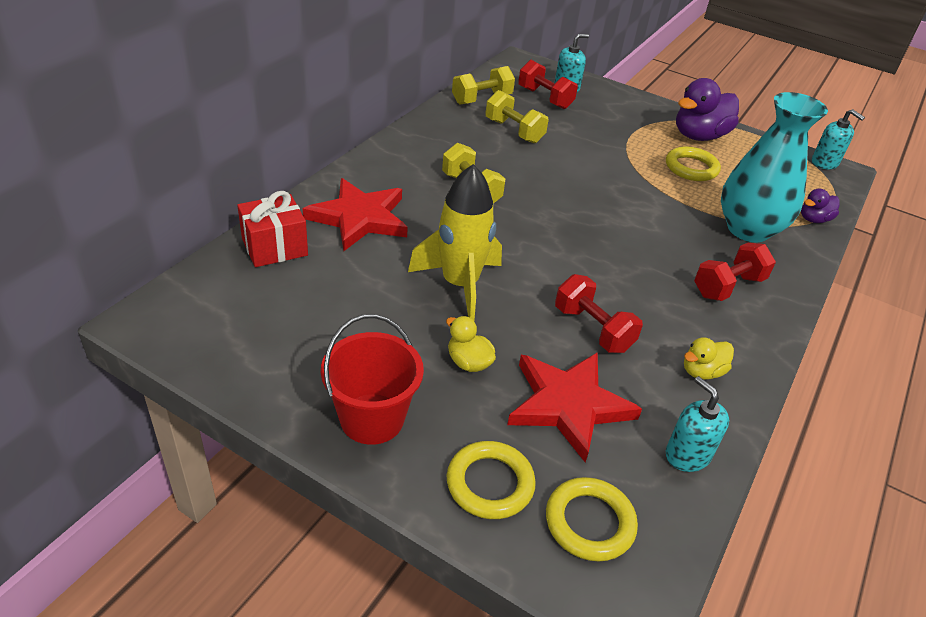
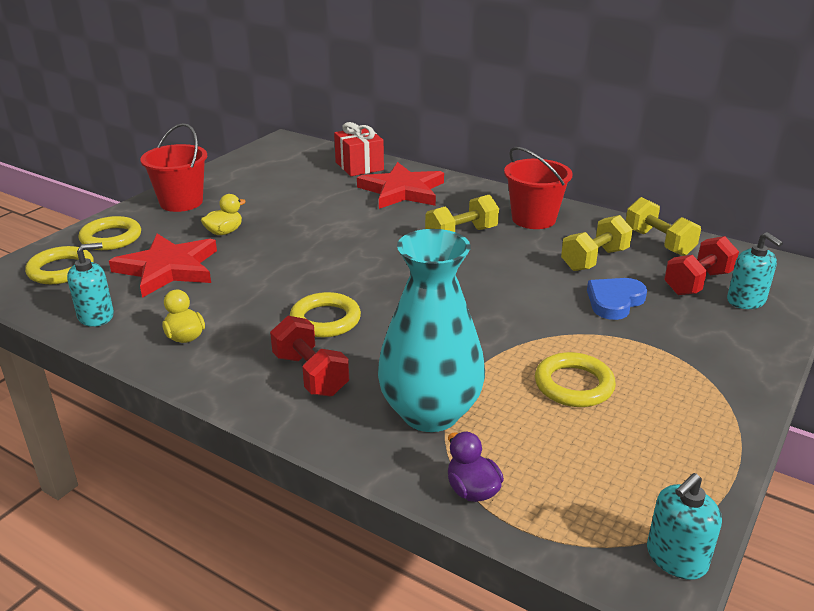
camera: 95 degrees right, 10 degrees down
yellow rocket [408,164,502,321] -> none
red dumbbell [555,274,643,353] -> none
purple duck [676,78,739,141] -> none
none -> yellow ring [290,292,361,337]
none -> red bucket [504,147,573,229]
none -> blue heart [587,278,647,320]

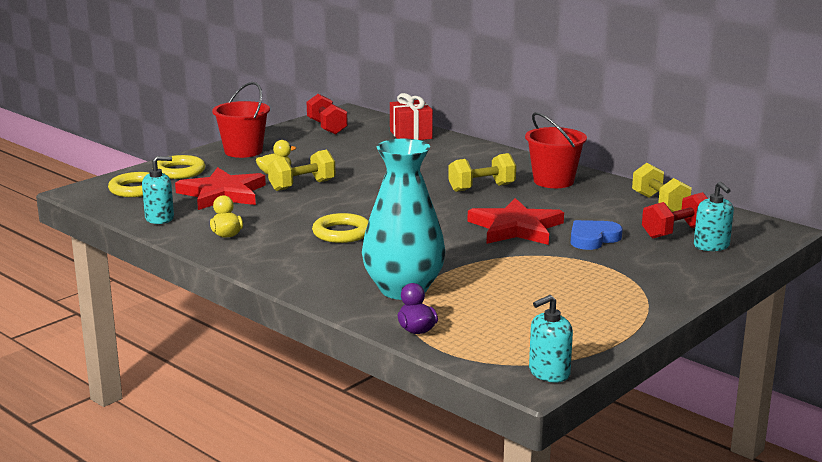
camera: 10 degrees right, 10 degrees down
red dumbbell [270,316,349,397] -> red dumbbell moved to [307,94,348,134]
red star [357,162,444,209] -> red star moved to [468,198,564,245]
yellow ring [535,352,616,407] -> none
yellow dumbbell [561,215,633,271] -> yellow dumbbell moved to [268,150,336,191]

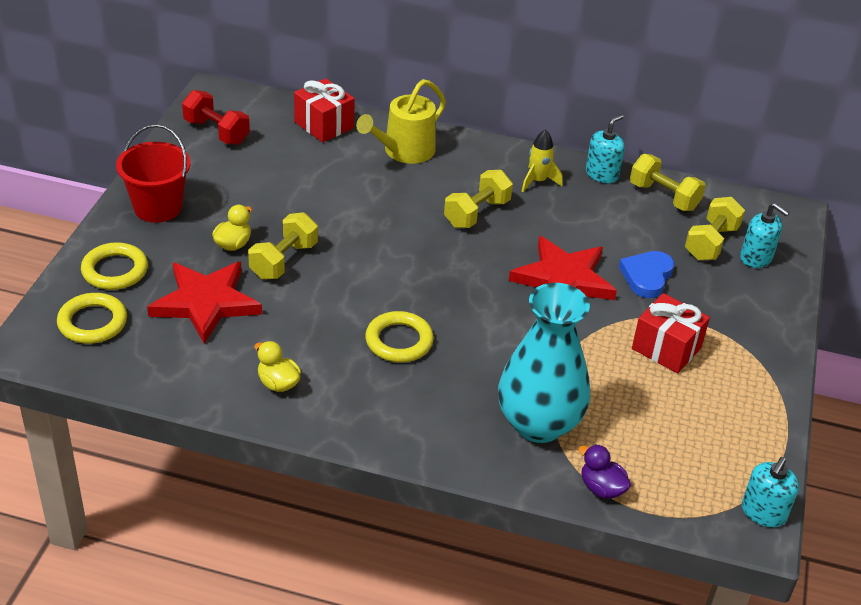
camera: 30 degrees left, 20 degrees up
turquoise soap dispenser [142,156,174,224] -> turquoise soap dispenser moved to [586,114,625,183]
red bucket [525,112,587,188] -> yellow rocket [522,129,563,192]
red dumbbell [642,192,708,239] -> yellow dumbbell [685,197,745,260]
none -> yellow watering can [356,79,446,164]
none -> red gift [632,293,710,373]

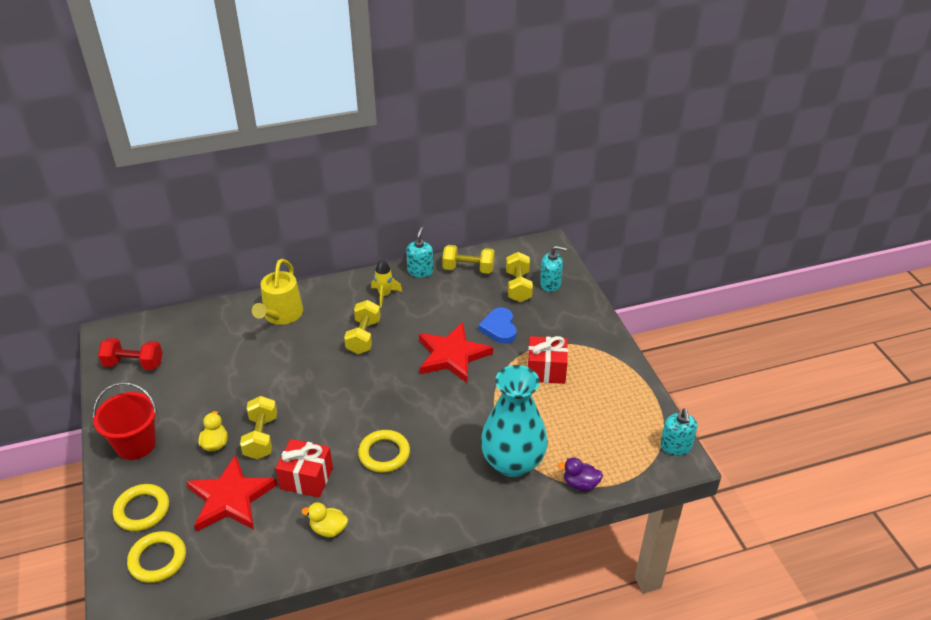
camera: 30 degrees left, 0 degrees up
red gift [294,78,355,143] -> red gift moved to [276,439,333,498]

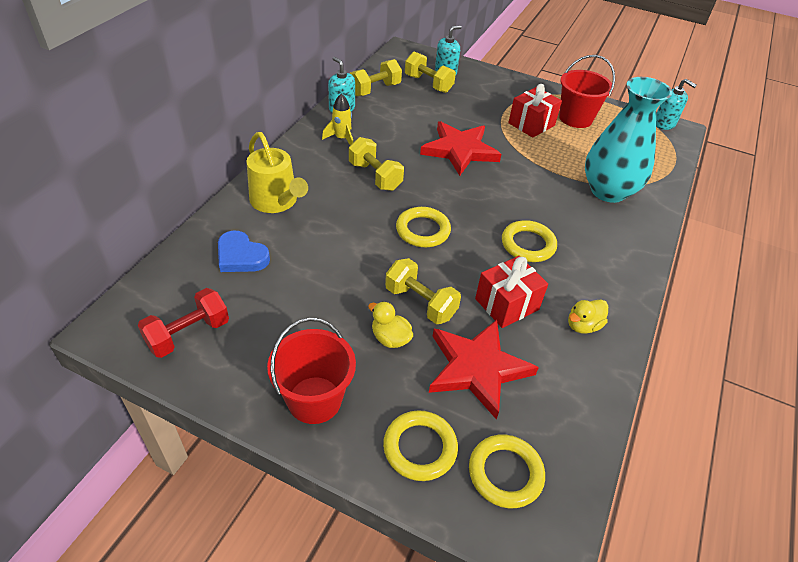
camera: 50 degrees left, 5 degrees up
blue heart [478,308,517,344] -> blue heart moved to [218,230,270,272]
purple duck [558,457,603,491] -> none
none -> yellow ring [396,207,451,247]
none -> red bucket [559,55,615,128]

